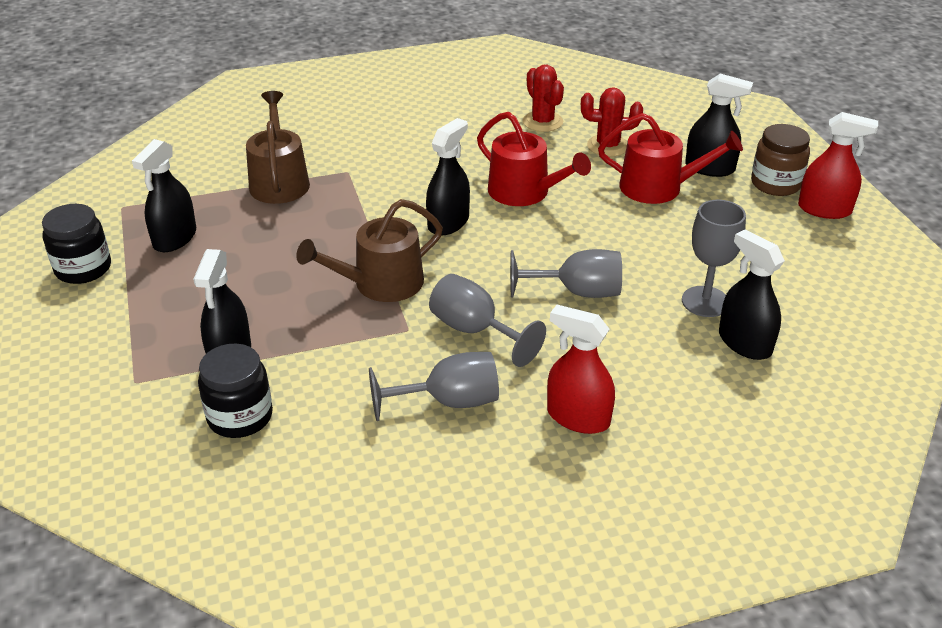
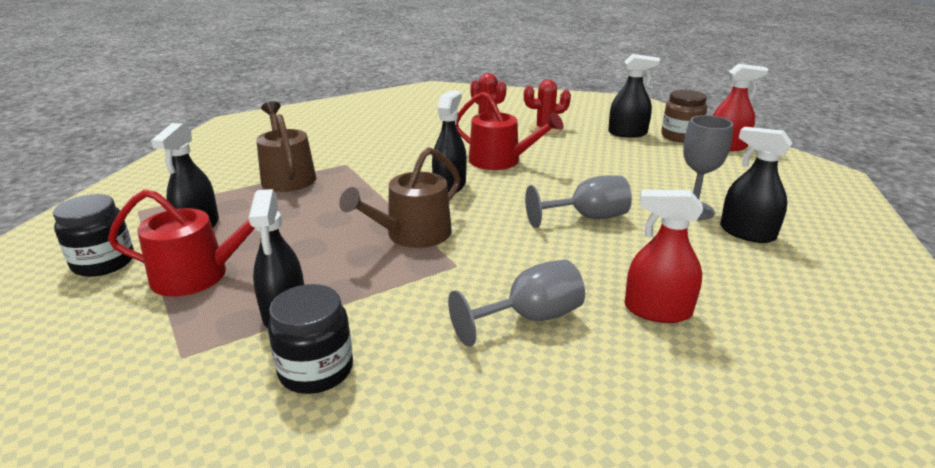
camera: 15 degrees left, 10 degrees down
grey goblet [429,274,546,367] -> none
red watering can [598,113,743,204] -> red watering can moved to [108,189,255,297]

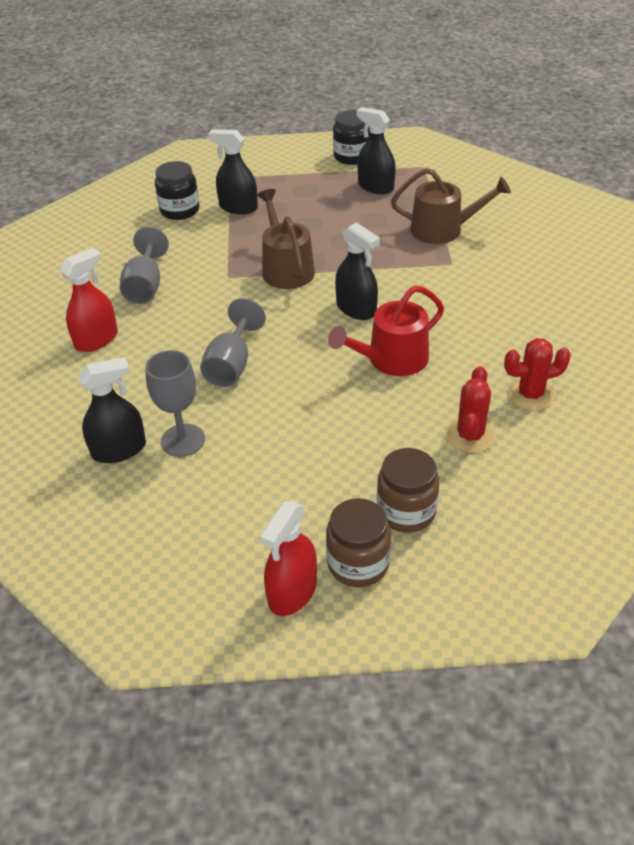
camera: 120 degrees right, 15 degrees up
red watering can [108,189,255,297] -> none
black spray bottle [608,54,660,138] -> brown jar [377,448,439,533]

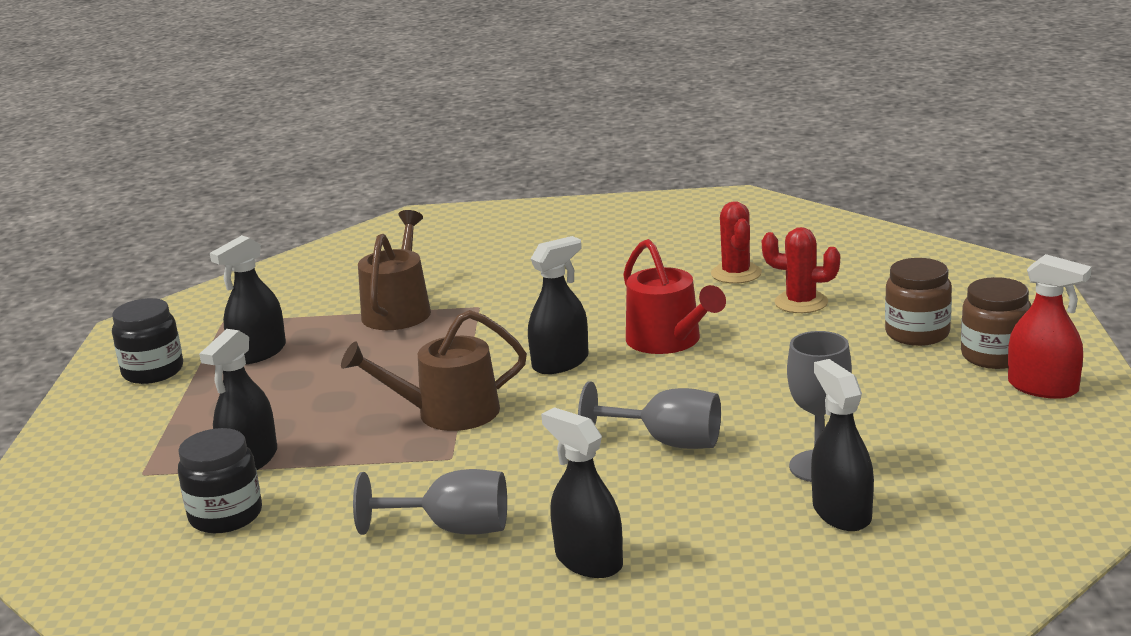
camera: 85 degrees left, 20 degrees down
red spray bottle [60,248,118,352] -> black spray bottle [541,407,623,578]

